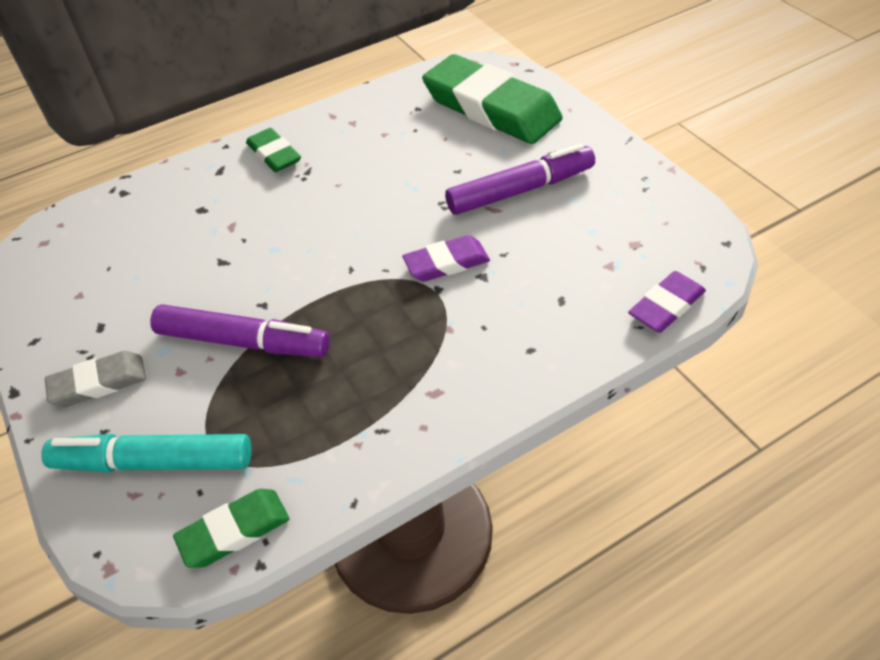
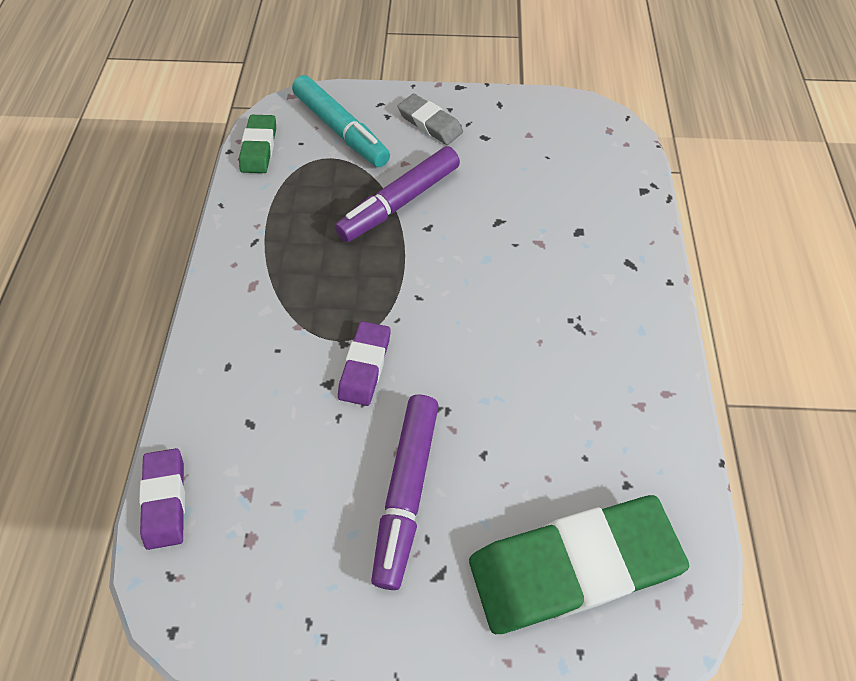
camera: 120 degrees right, 10 degrees up
turquoise marker [41,434,252,472] -> turquoise marker turned 105 degrees clockwise [292,75,390,167]
grey eraser [45,351,146,407] -> grey eraser turned 60 degrees counterclockwise [398,93,463,145]
green eraser [246,128,301,172] -> none

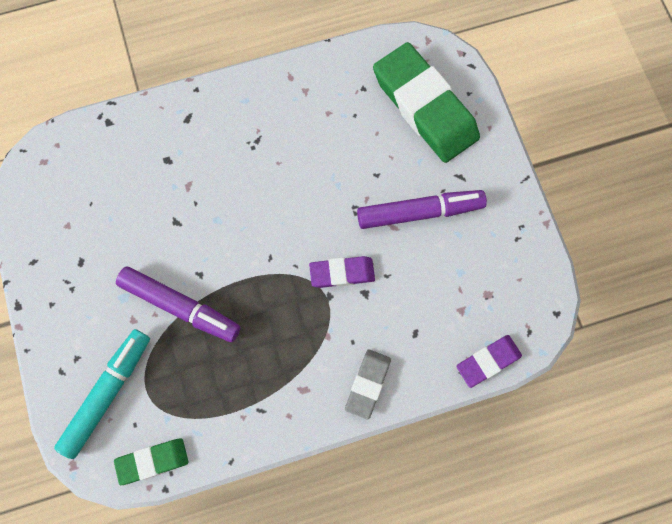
camera: 110 degrees left, 15 degrees up
grey eraser [398,93,463,145] -> grey eraser moved to [345,349,391,420]

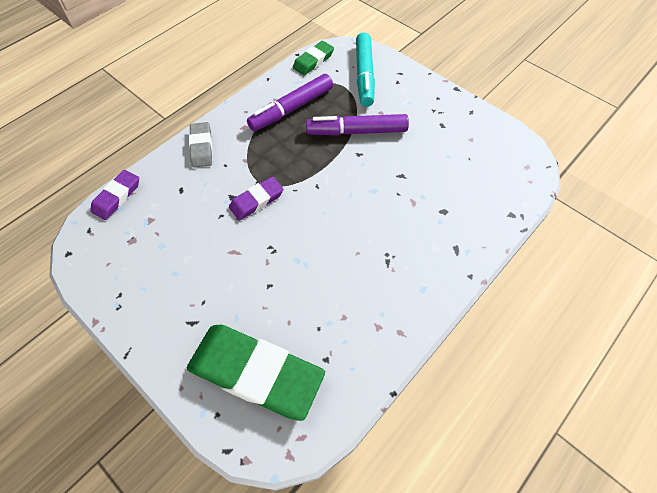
camera: 150 degrees right, 15 degrees down
purple marker [357,190,487,229] -> purple marker moved to [247,74,333,131]

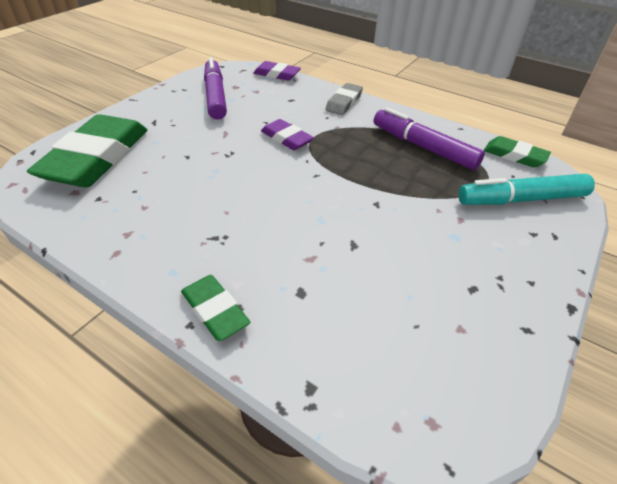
camera: 80 degrees right, 15 degrees down
grey eraser [189,122,212,168] -> grey eraser turned 45 degrees counterclockwise [325,83,363,115]
purple marker [306,114,409,136] -> purple marker moved to [204,57,227,120]
none -> green eraser [181,275,251,341]

